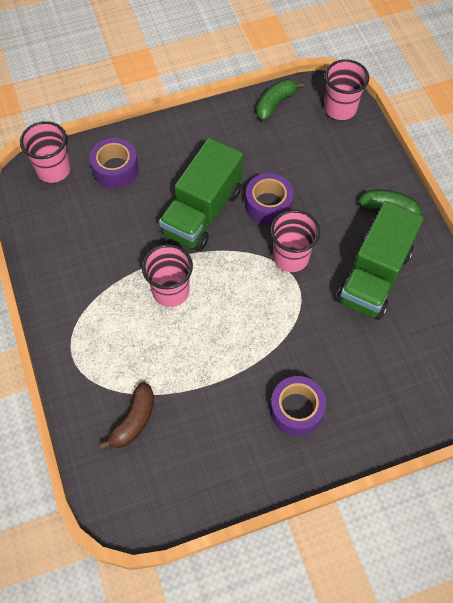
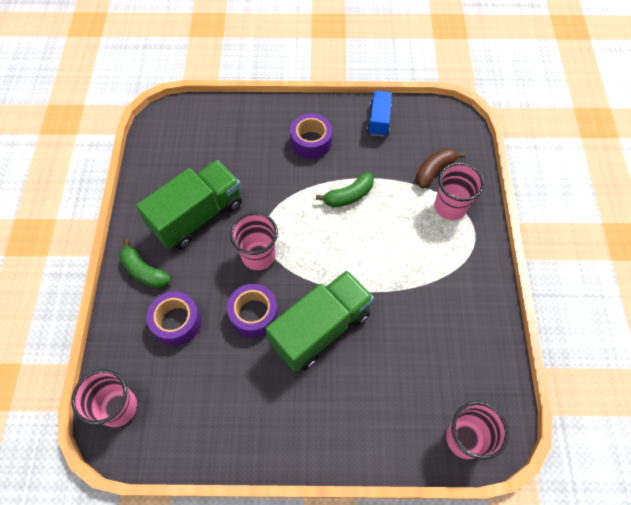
camera: 160 degrees left, 0 degrees up
purple tape [90,138,139,188] -> purple tape moved to [147,291,201,346]
pink cup [142,244,193,307] -> pink cup moved to [435,163,484,220]
green banana [256,79,304,121] -> green banana moved to [316,172,374,208]
none -> blue truck [367,91,392,137]

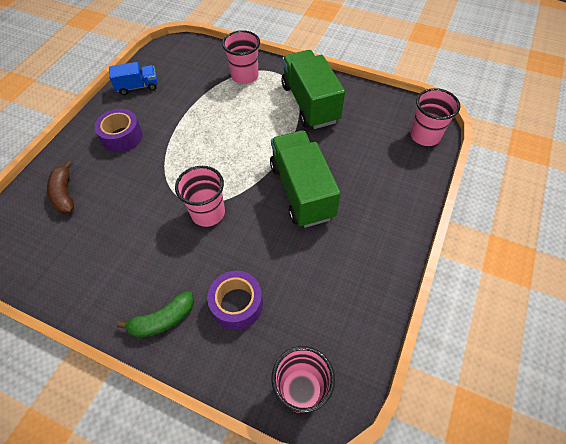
camera: 65 degrees left, 5 degrees down
green truck [136,160,242,250] -> green truck moved to [282,50,345,129]
purple tape [227,284,278,338] -> none
green banana [316,172,374,208] -> none
blue truck [367,91,392,137] -> blue truck turned 135 degrees clockwise [109,62,157,95]
brown banana [416,148,466,188] -> brown banana moved to [47,160,74,214]

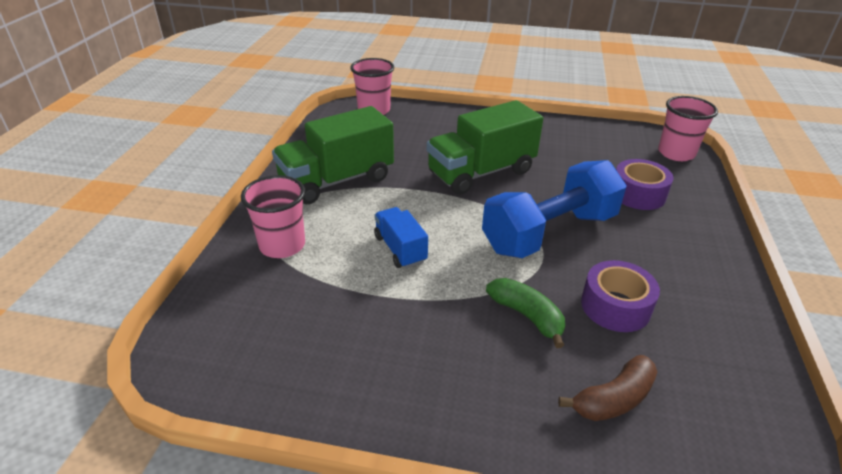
camera: 105 degrees left, 20 degrees down
purple tape [94,109,143,153] -> purple tape moved to [581,260,660,332]
blue truck [109,62,157,95] -> blue truck moved to [374,207,428,268]
green banana [117,291,194,338] -> green banana moved to [486,278,565,348]
pink cup [175,166,225,227] -> blue dumbbell [482,160,627,258]

